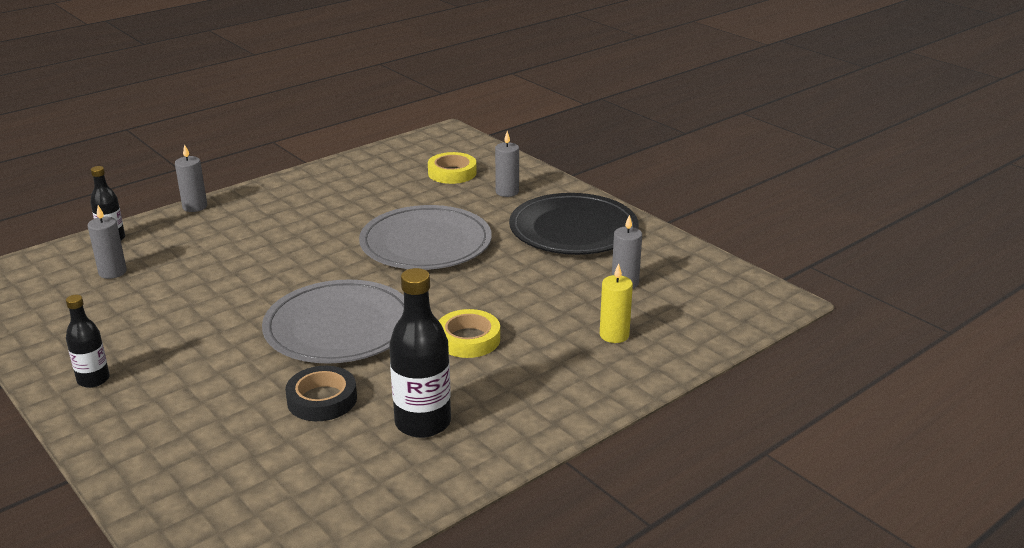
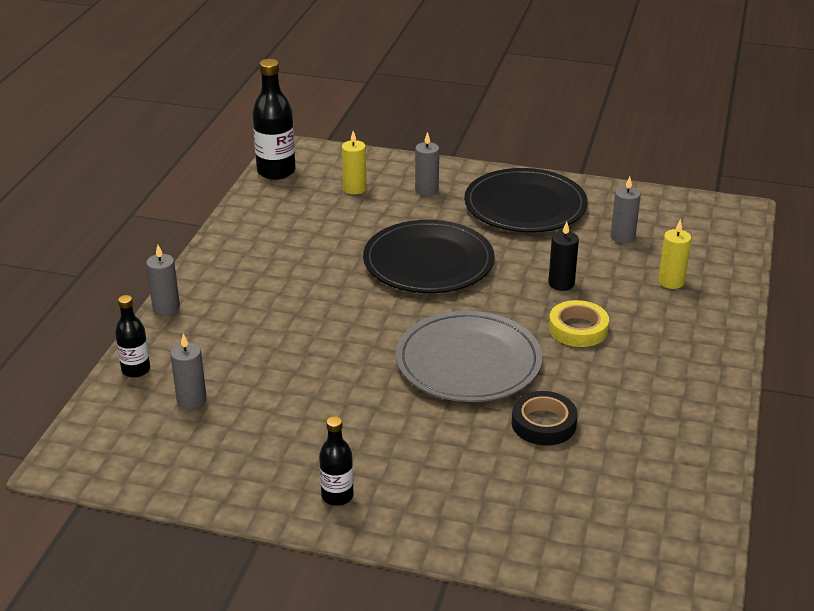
camera: 35 degrees left, 5 degrees up
grey plate [359,205,492,270] -> black plate [363,220,495,293]
black bottle [389,268,451,438] -> black bottle moved to [252,59,296,180]
yellow tape [428,152,477,184] -> yellow candle [342,131,366,194]
none -> black candle [548,221,579,291]

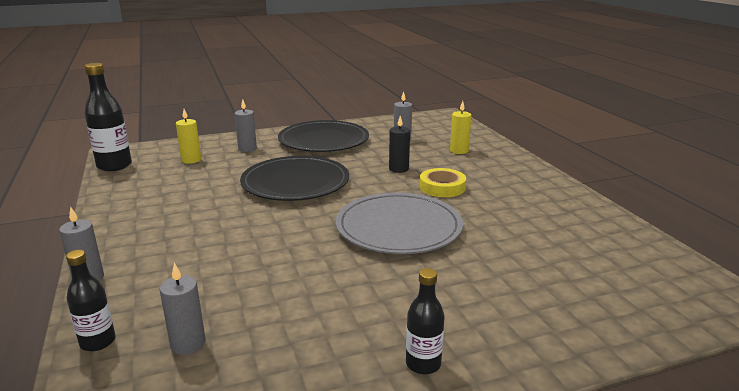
camera: 35 degrees left, 10 degrees down
black tape [512,391,578,446] -> none

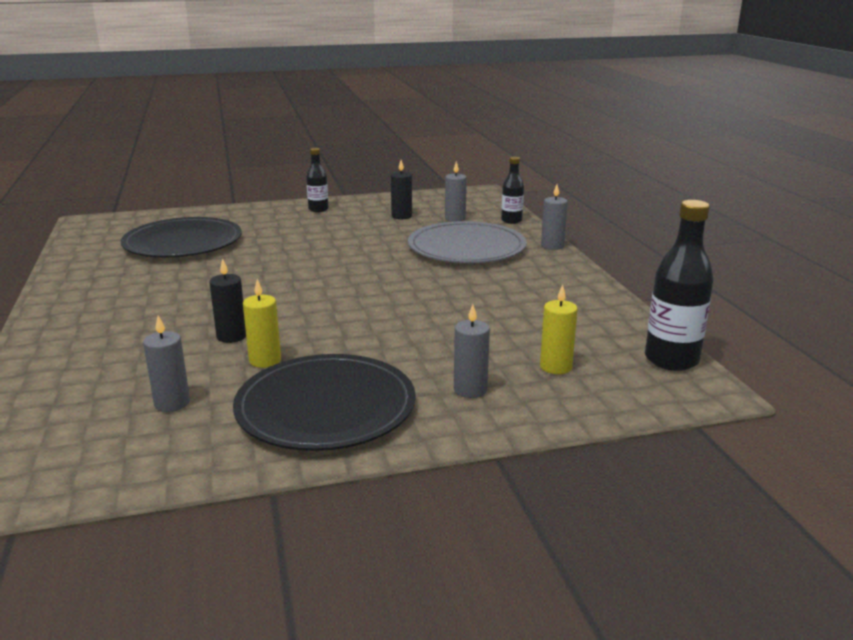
camera: 175 degrees left, 0 degrees up
black plate [240,156,349,201] -> black plate moved to [121,217,242,257]
grey plate [336,192,463,254] -> grey plate moved to [408,221,527,263]
yellow tape [420,168,466,197] -> none
yellow candle [450,101,471,154] -> yellow candle moved to [243,279,281,368]
none -> black candle [391,160,412,219]

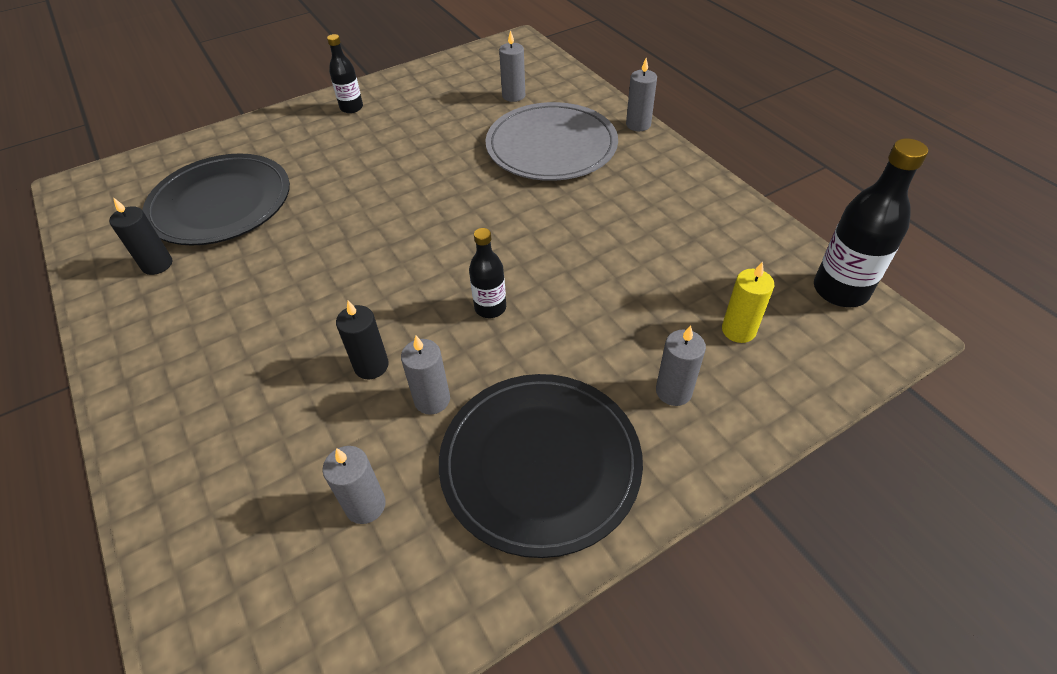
camera: 15 degrees left, 25 degrees up
yellow candle [243,279,281,368] -> grey candle [401,335,450,415]
black candle [391,160,412,219] -> black candle moved to [109,197,172,275]
black bottle [501,157,524,224] -> black bottle moved to [469,228,506,318]

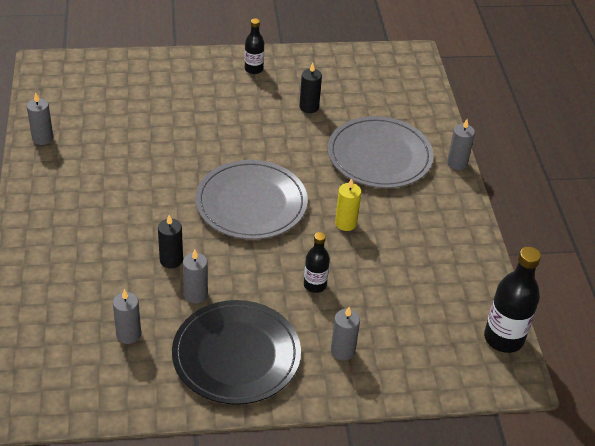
camera: 20 degrees right, 5 degrees down
black candle [109,197,172,275] -> black candle moved to [299,63,322,113]
black plate [142,153,290,246] -> none
black bottle [469,228,506,318] -> black bottle moved to [304,232,330,293]
grey candle [499,30,525,102] -> grey candle moved to [27,92,53,145]
yellow candle [722,261,774,343] -> yellow candle moved to [335,178,361,231]
none -> grey plate [195,160,308,240]

